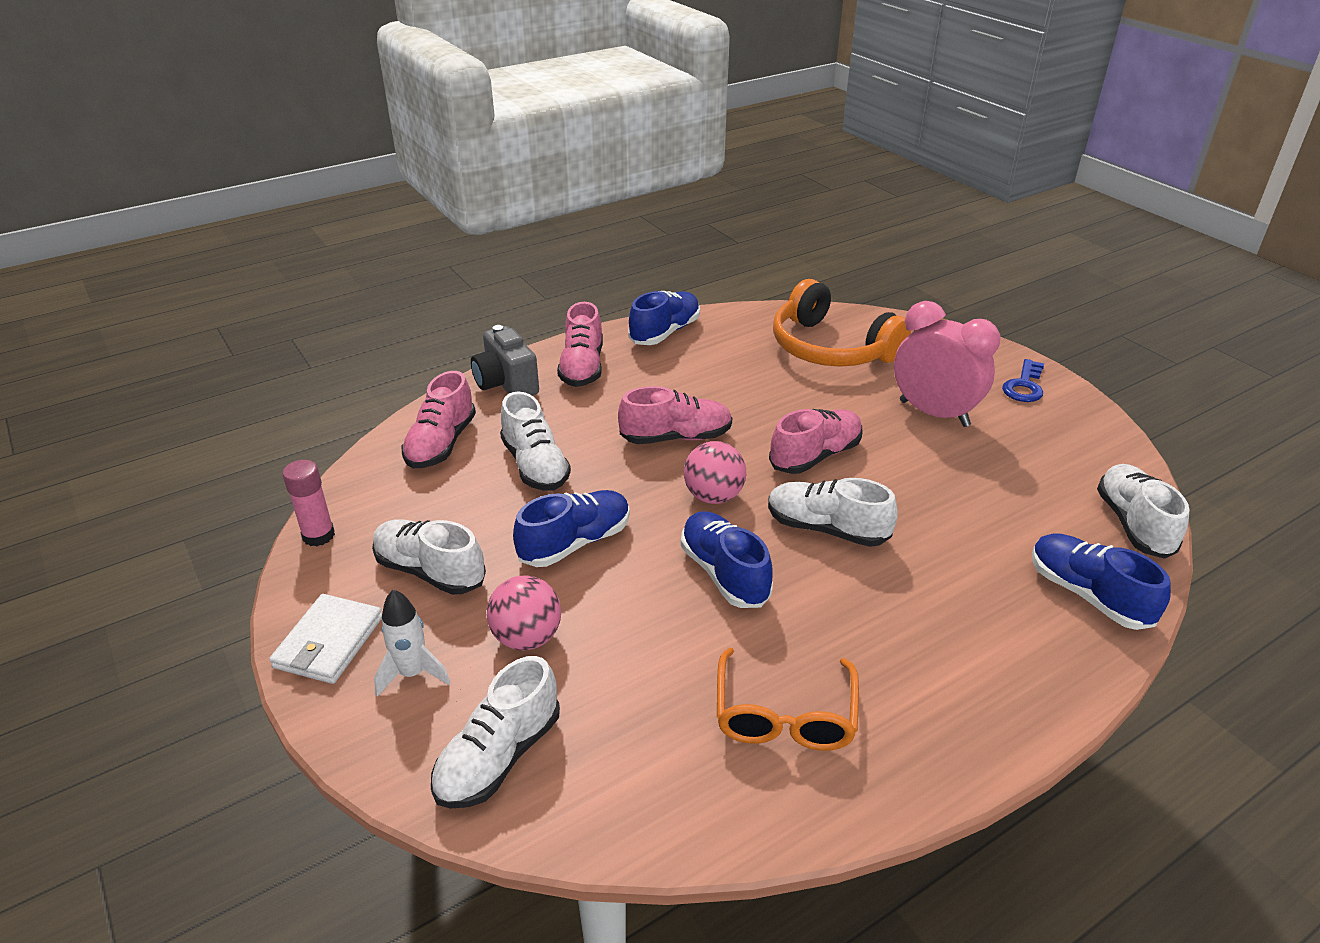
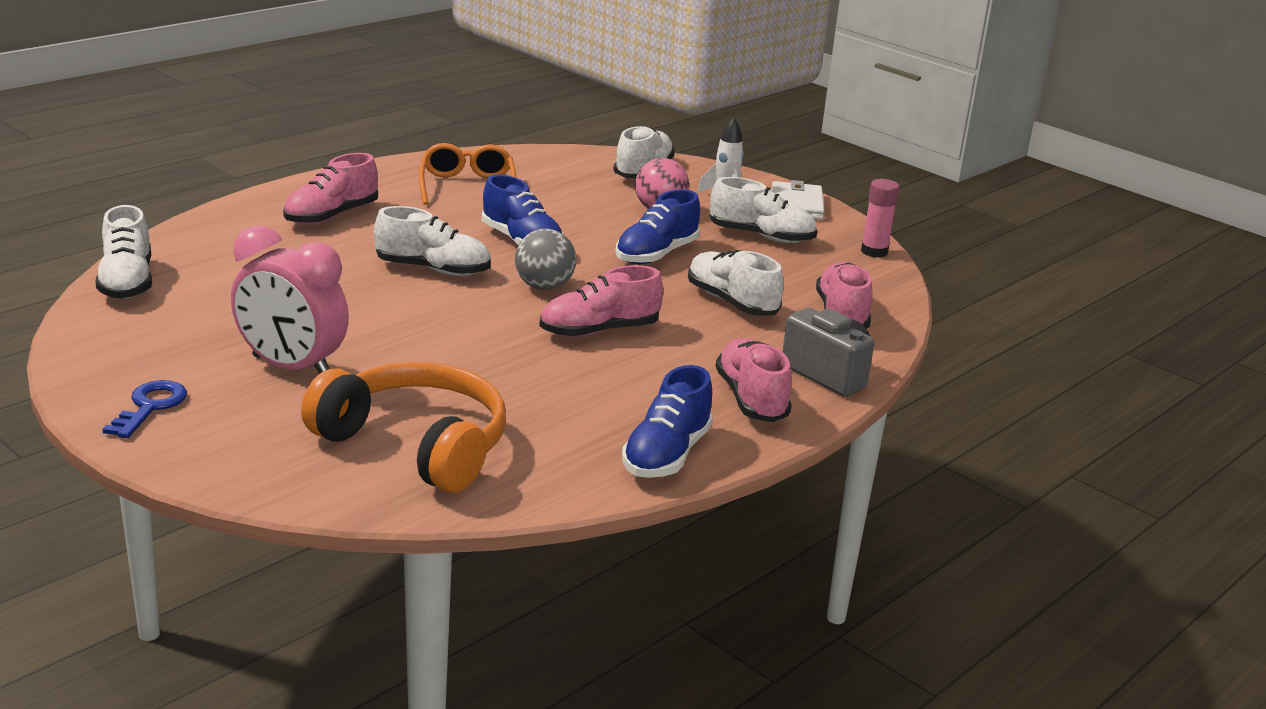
camera: 165 degrees right, 10 degrees down
pink ball [684,441,746,504] -> grey ball [515,229,576,290]
pink shoe [769,409,862,474] -> pink shoe moved to [283,153,378,225]
blue shoe [1032,533,1171,630] -> none

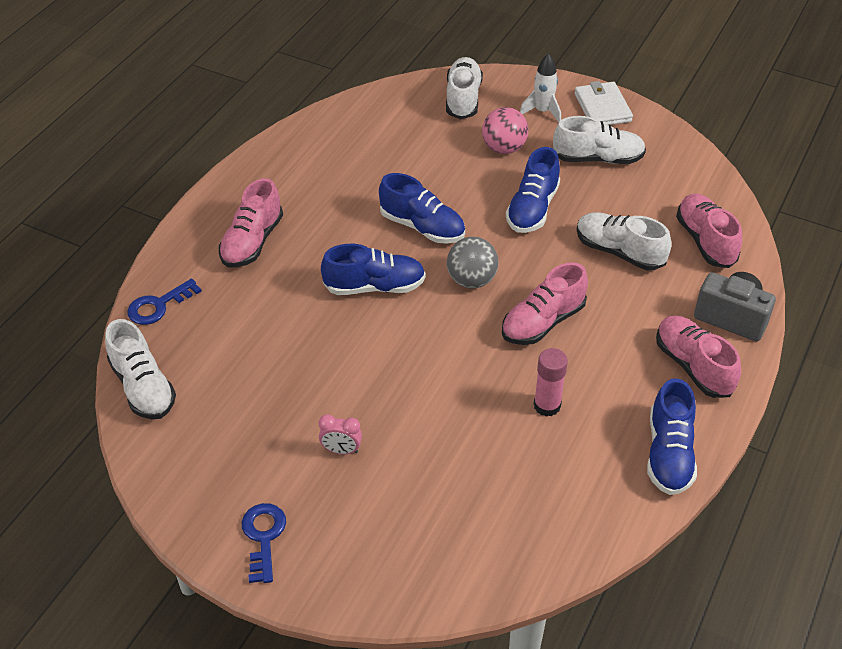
camera: 15 degrees left, 20 degrees up
pink clock [231,225,349,374] -> pink clock [319,414,362,454], size x0.43
orange headphones [301,362,506,493] -> none
white shoe [374,206,491,276] -> blue shoe [321,244,426,295]
orange glasses [419,143,516,205] -> none
pink glue stick [861,179,899,258] -> pink glue stick moved to [534,348,568,417]
none -> blue key [127,279,202,325]

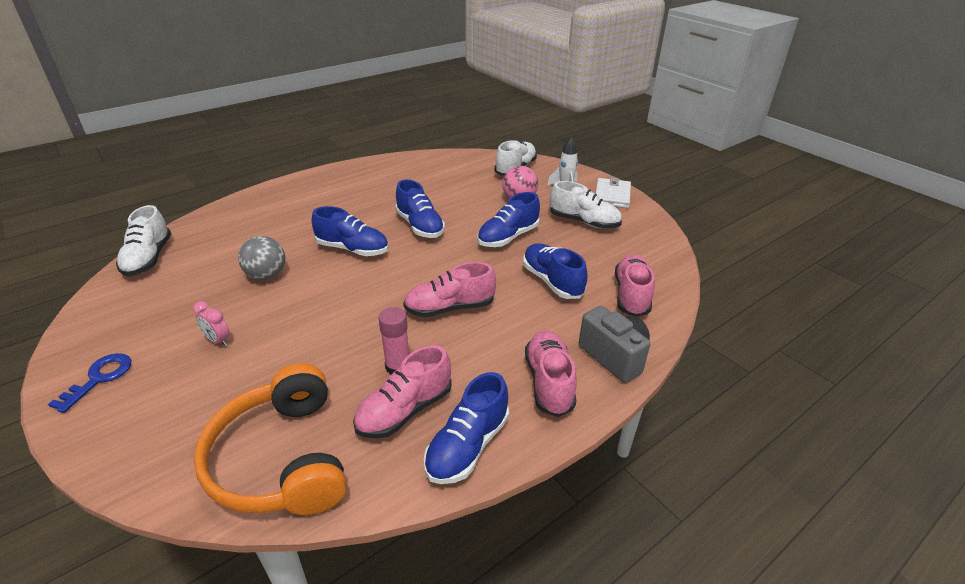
camera: 25 degrees right, 10 degrees down
blue key [127,279,202,325] -> none
pink shoe [219,178,283,268] -> pink shoe moved to [353,345,452,439]
grey ball [447,237,499,288] -> grey ball moved to [238,236,285,280]
white shoe [577,212,672,270] -> blue shoe [523,243,588,299]
none -> orange headphones [194,363,347,515]

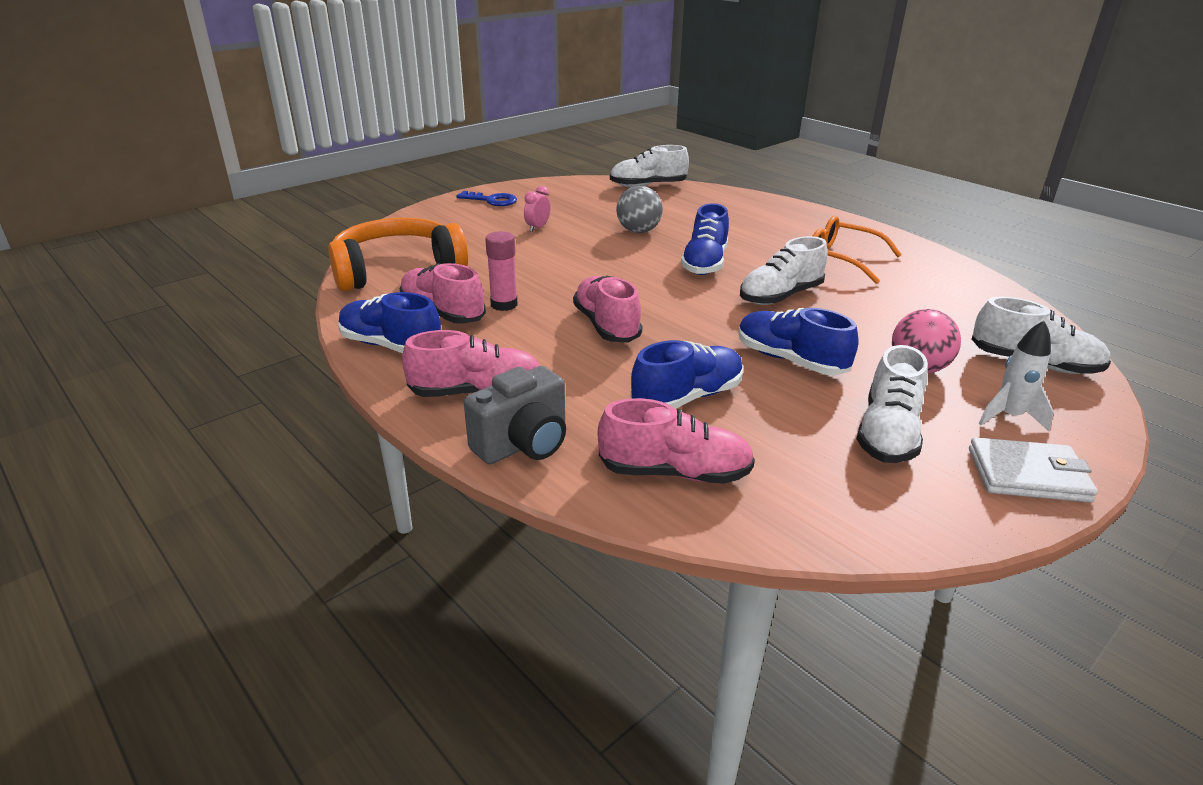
camera: 85 degrees right, 5 degrees down
blue shoe [395,179,445,238] -> white shoe [740,236,828,305]
none -> orange glasses [813,216,902,284]

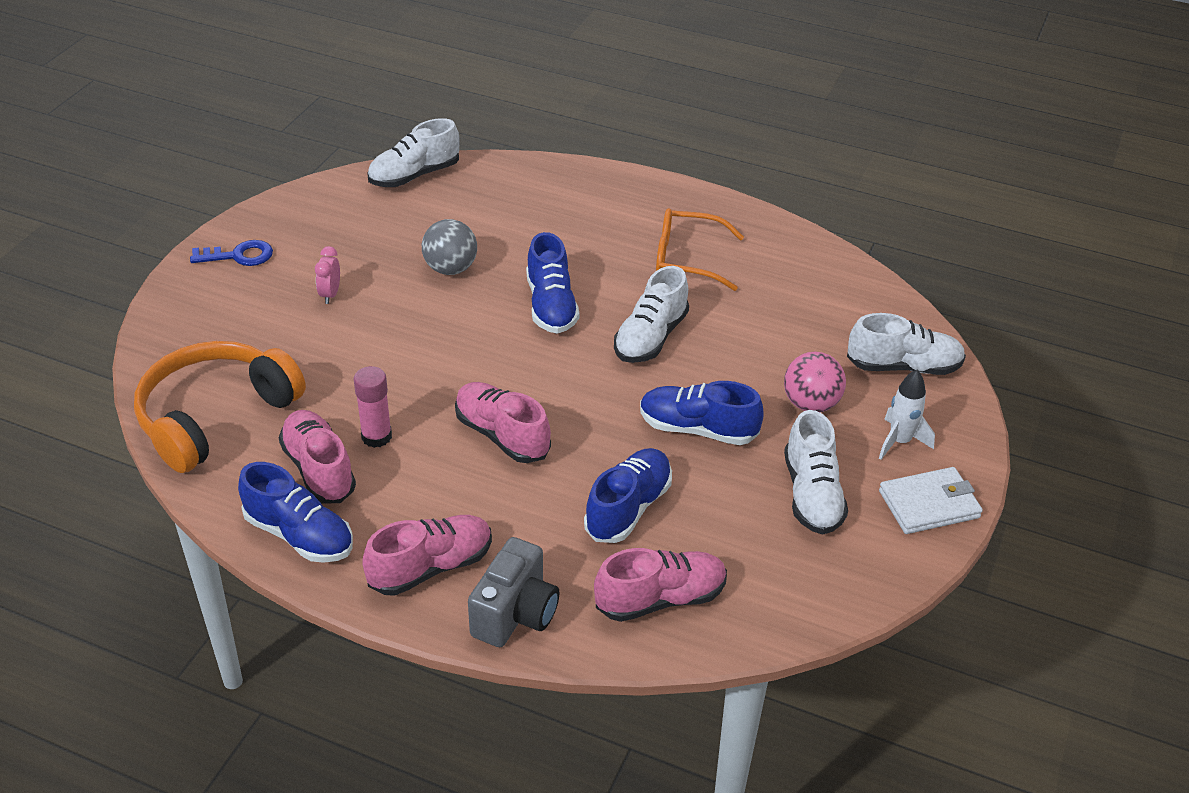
camera: 25 degrees left, 10 degrees up
blue shoe [338,292,441,353] -> blue shoe turned 150 degrees counterclockwise [238,462,353,563]
pink shoe [399,263,486,324] -> pink shoe turned 45 degrees clockwise [278,410,356,503]

